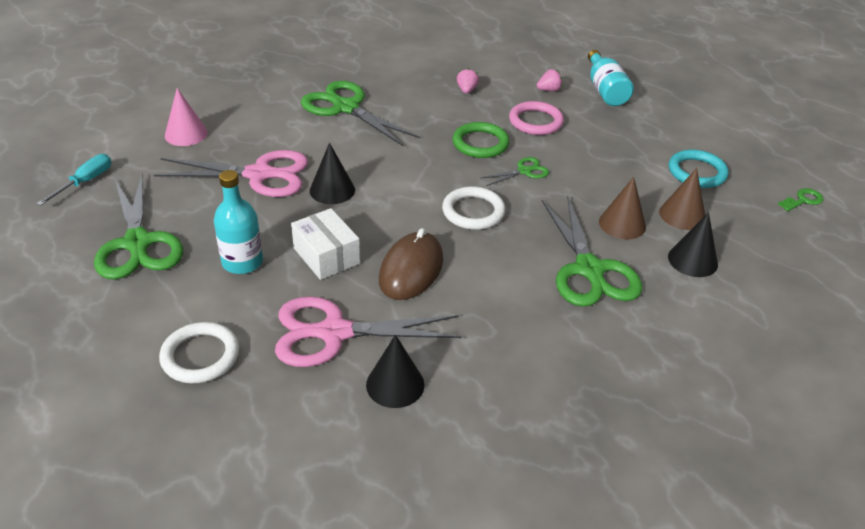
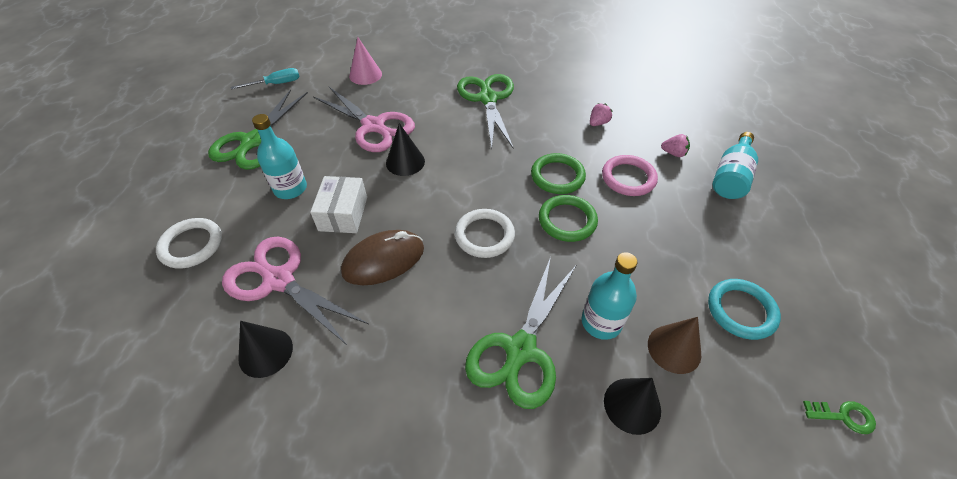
camera: 40 degrees right, 10 degrees up
green scissors [480,157,549,186] -> green ring [539,195,598,242]
brown cone [599,177,646,239] -> turquoise bottle [582,252,637,340]

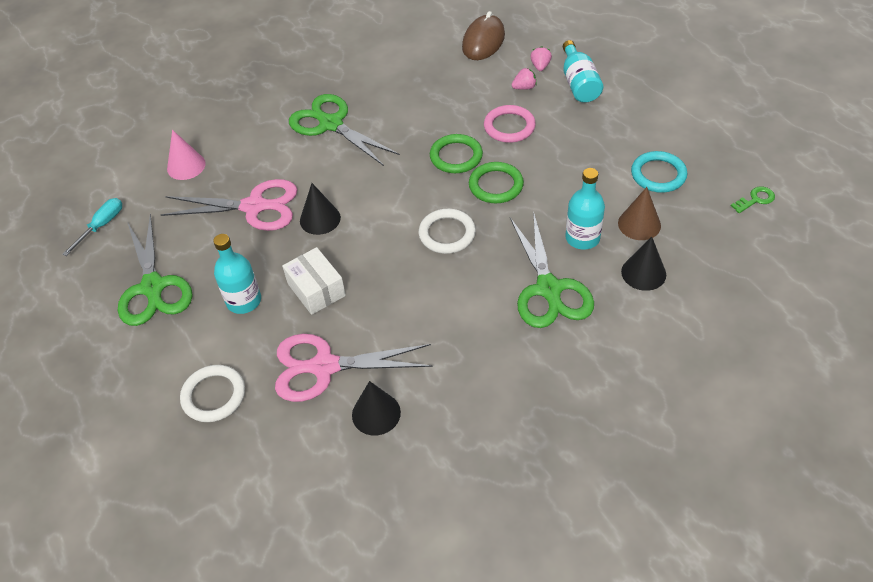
camera: 35 degrees left, 0 degrees up
brown mouse [341,230,424,285] -> brown mouse moved to [462,11,505,60]
pink strawberry [590,103,613,126] -> pink strawberry moved to [530,46,552,71]

